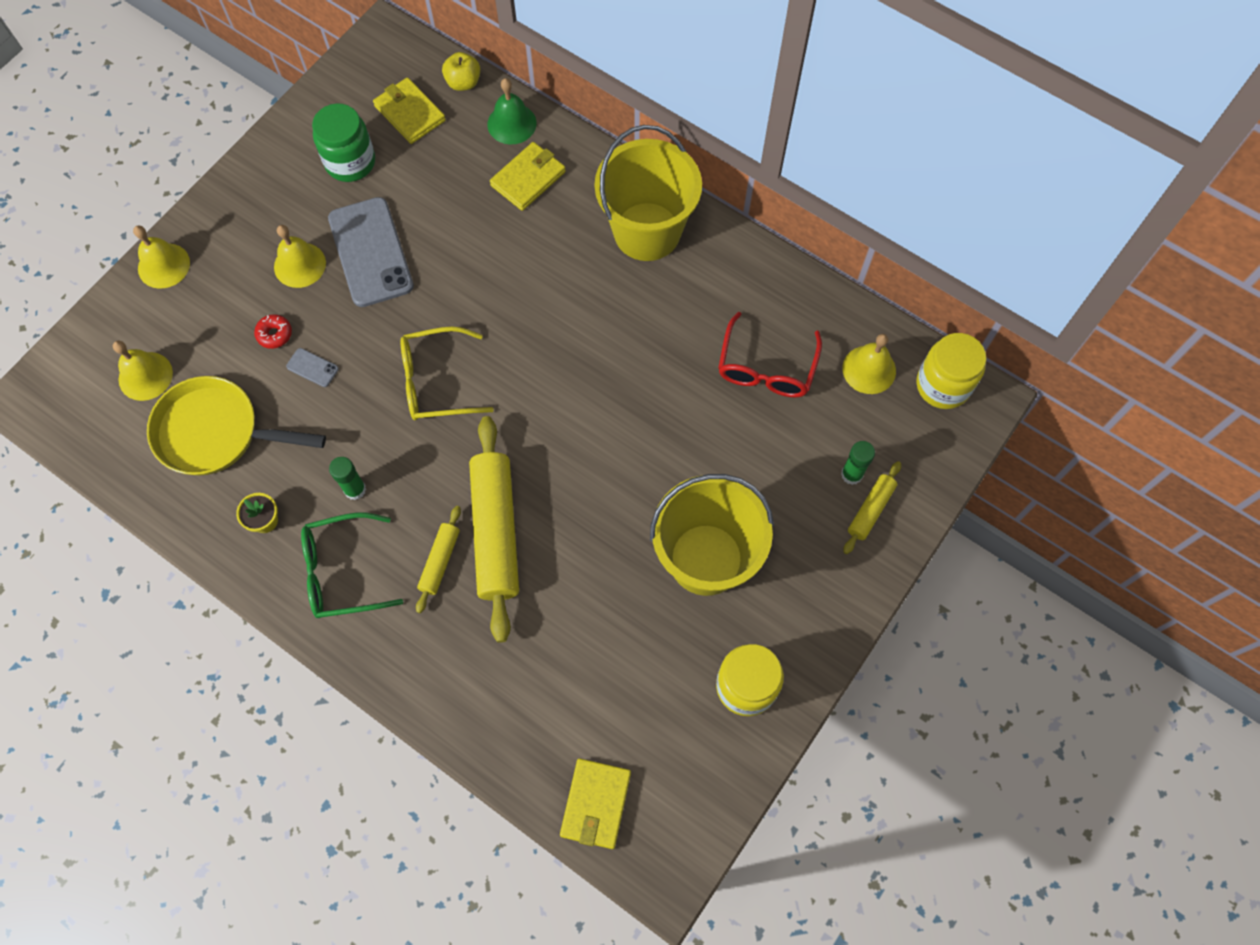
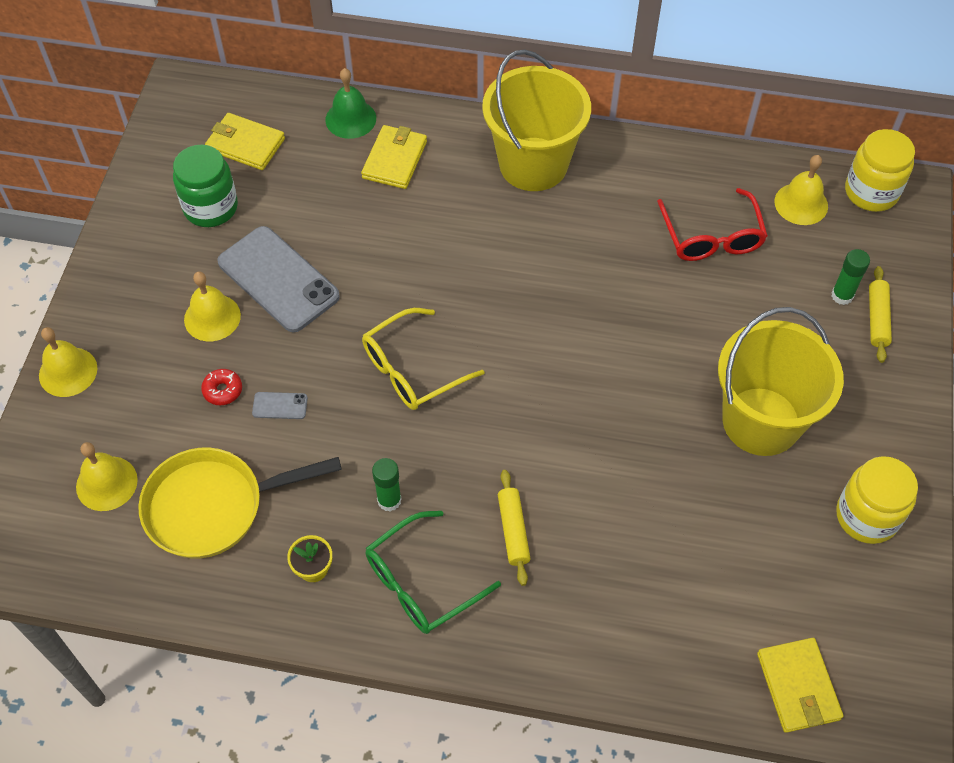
camera: 25 degrees left, 10 degrees down
yellow apple [442,52,480,91] -> none
yellow rolling pin [469,416,519,643] -> none

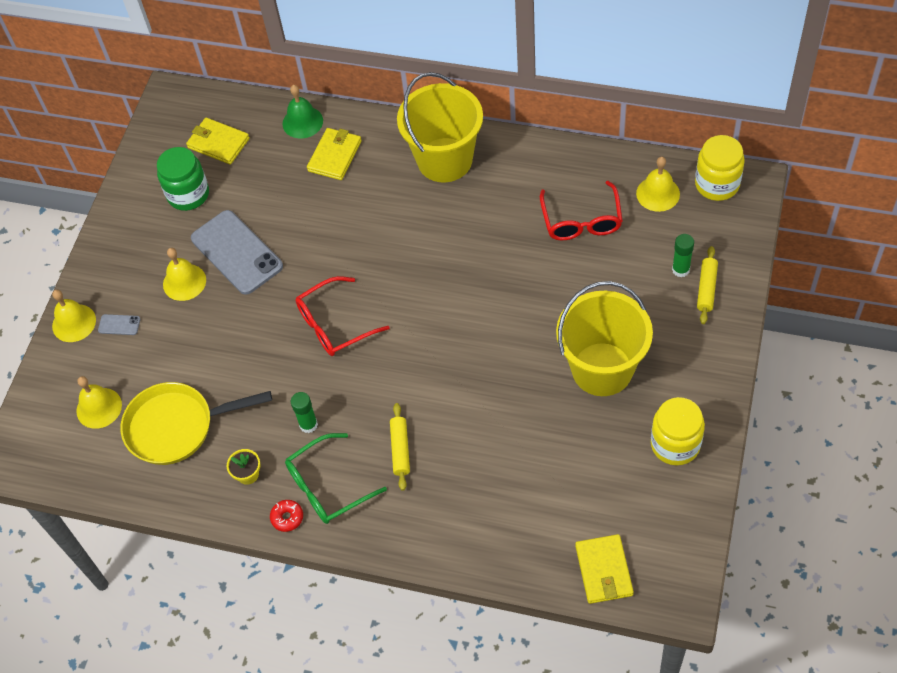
camera: 10 degrees right, 0 degrees up
red donut [201,369,242,405] -> red donut moved to [270,500,303,532]
grey phone [252,392,308,419] -> grey phone moved to [98,314,140,335]
yellow glasses [362,308,485,410] -> red glasses [295,276,390,356]

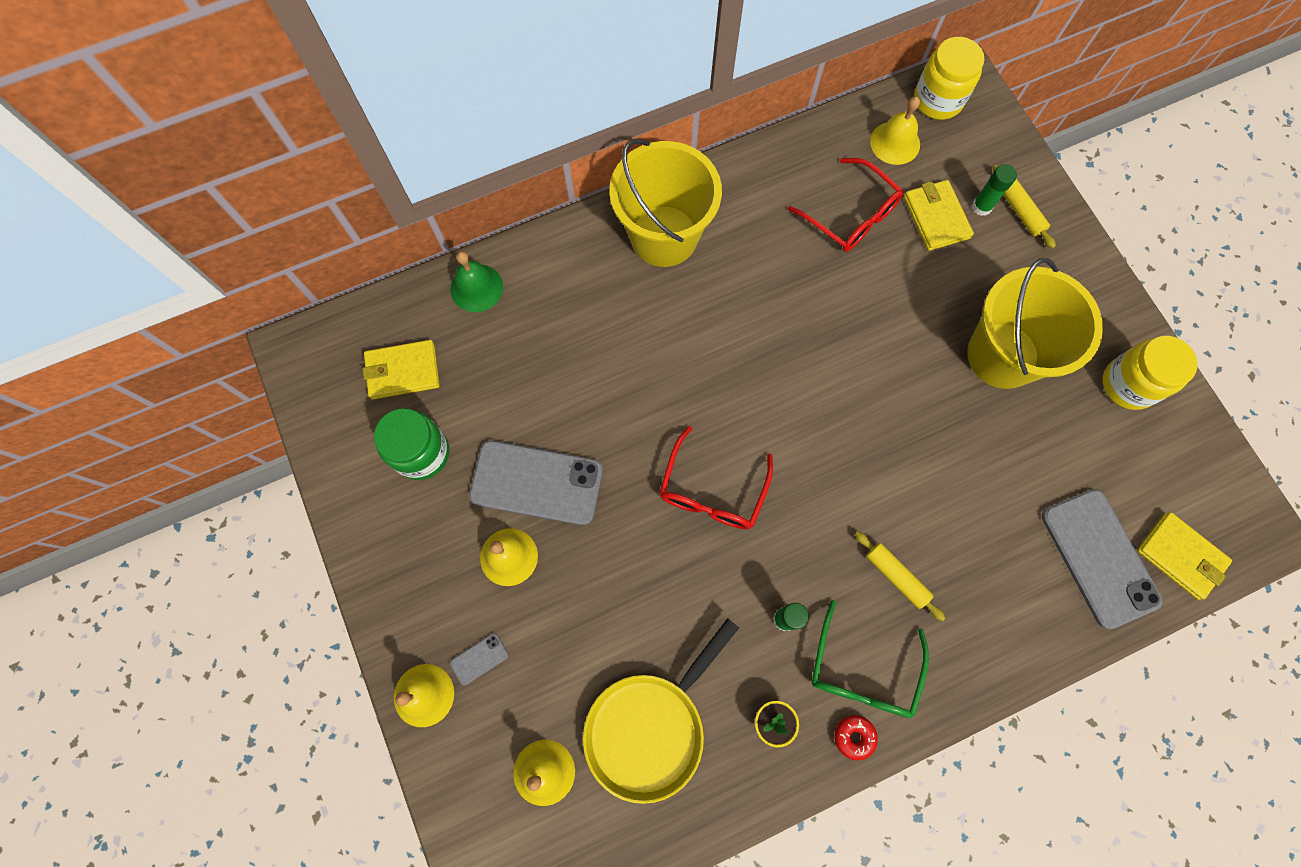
camera: 45 degrees left, 15 degrees up
yellow wallet [307,128,362,180] -> yellow wallet moved to [904,180,974,251]
none -> grey phone [1042,489,1163,629]

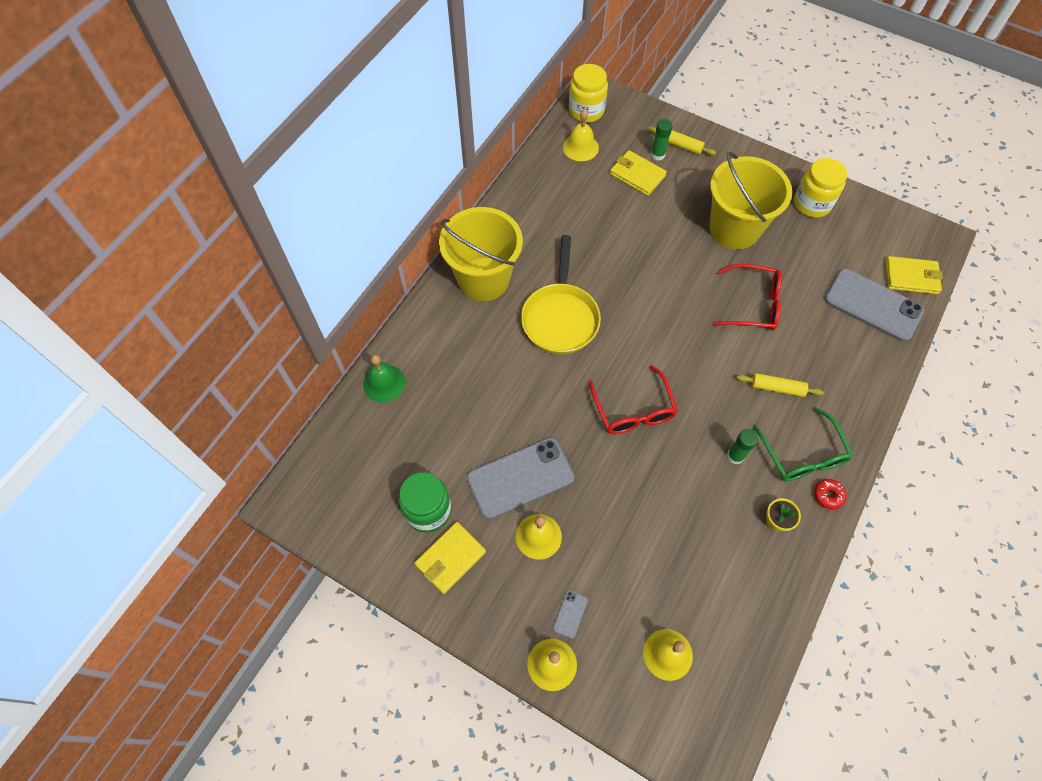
camera: 35 degrees left, 10 degrees down
yellow wallet [363,340,440,400] -> yellow wallet moved to [414,522,486,594]
yellow pan [583,618,739,804] -> yellow pan moved to [521,235,601,354]
red glasses [788,158,903,252] -> red glasses moved to [713,264,782,330]

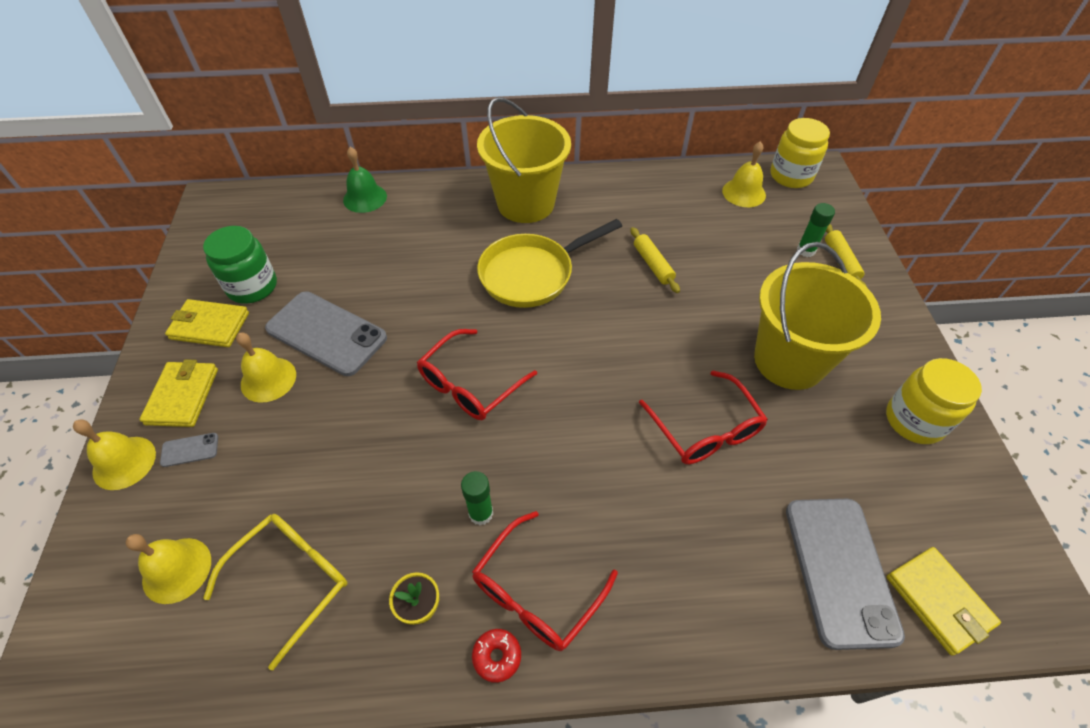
camera: 55 degrees right, 10 degrees down
yellow wallet [610,150,667,196] -> yellow wallet moved to [140,359,218,427]
yellow rolling pin [736,373,824,397] -> yellow rolling pin moved to [630,227,680,293]
green glasses [753,407,853,481] -> red glasses [472,511,618,651]
none -> yellow glasses [203,514,347,670]

